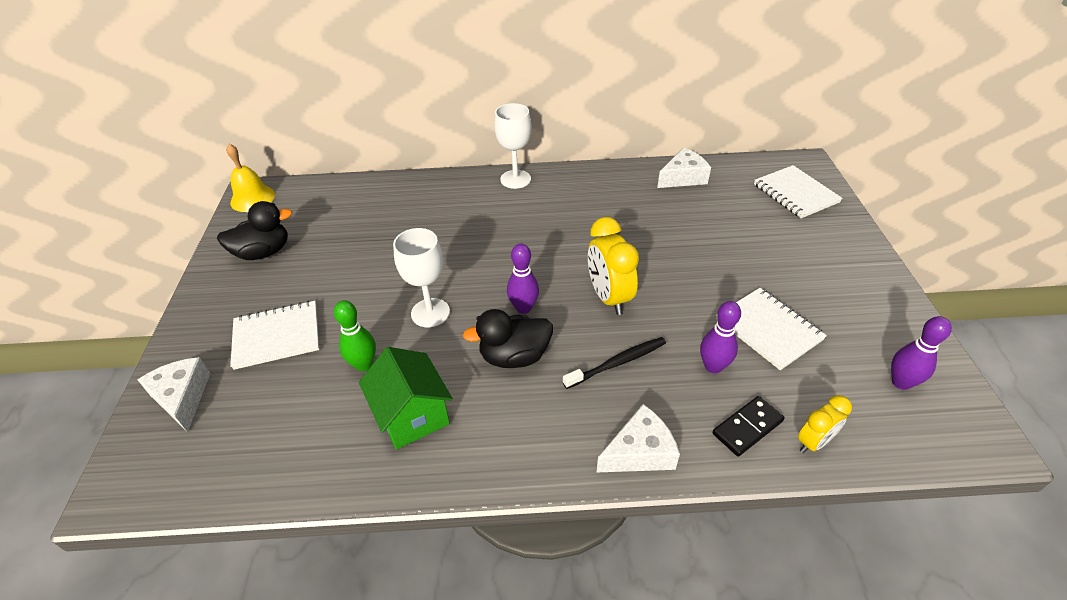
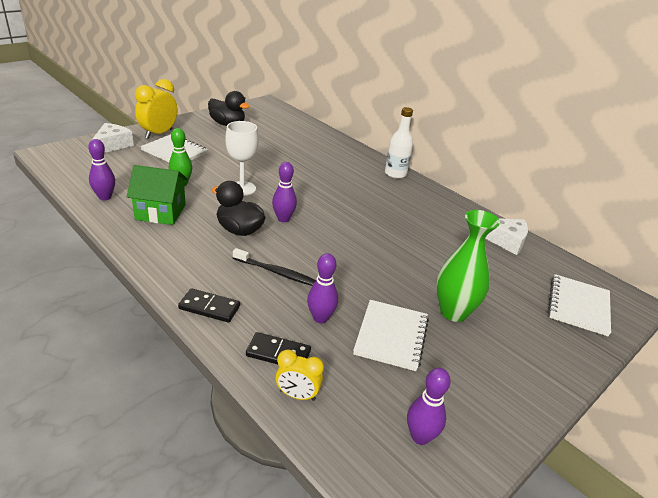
camera: 45 degrees right, 10 degrees down
yellow bell [226,144,275,212] -> none
green house [359,347,453,450] -> green house turned 75 degrees clockwise [127,165,188,225]
white goblet [494,103,532,189] -> white bottle [385,107,413,179]
yellow clock [588,217,639,315] -> yellow clock moved to [135,79,177,139]
white cheese [596,404,680,473] -> black domino [178,288,240,322]
none -> purple bowling pin [88,139,115,200]
none -> green vase [436,210,500,322]

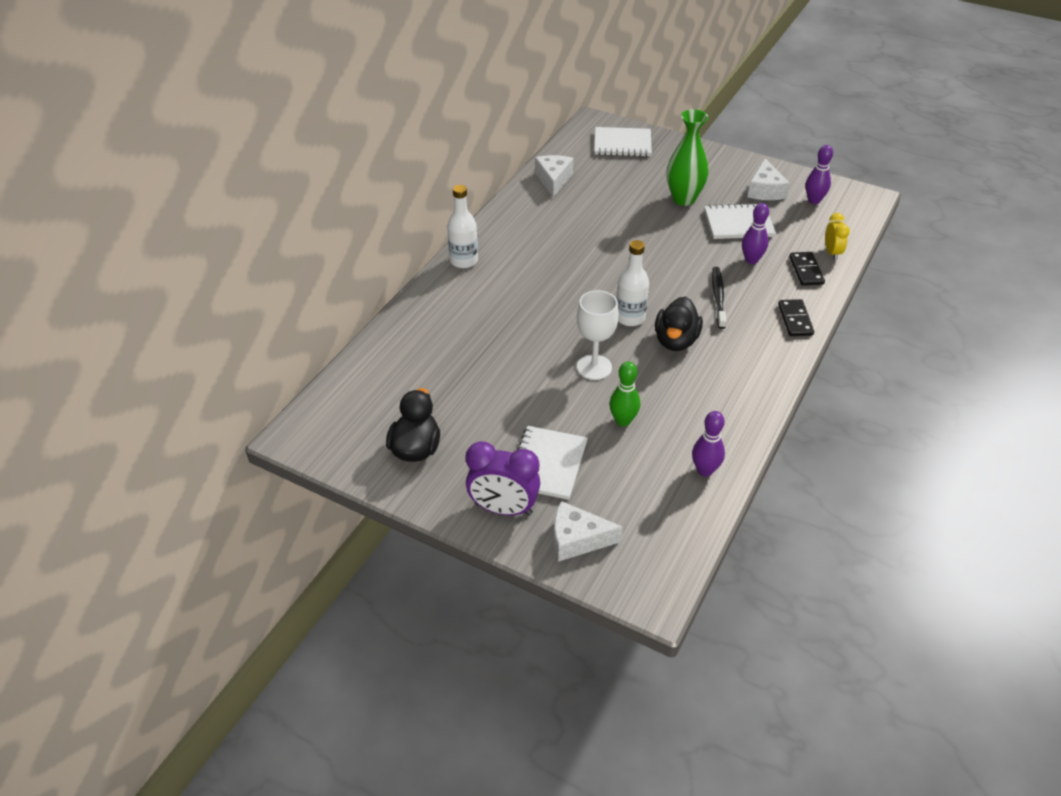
camera: 105 degrees left, 10 degrees up
green house [127,165,188,225] -> none
yellow clock [135,79,177,139] -> purple clock [466,441,540,515]
purple bowling pin [272,162,297,222] -> white bottle [616,240,649,326]
none -> white cheese [747,158,790,200]

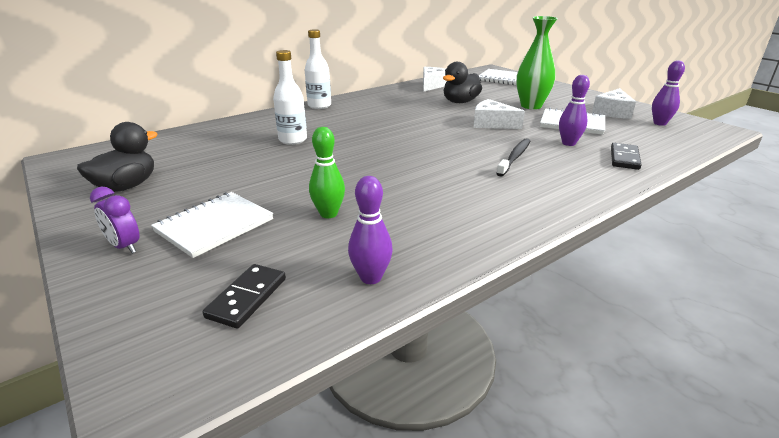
camera: 25 degrees right, 15 degrees down
purple clock [466,441,540,515] -> purple clock [90,187,140,254], size x0.59
white cheese [554,501,623,562] -> white cheese moved to [474,99,525,129]
white goblet [577,290,619,380] -> none
white bottle [616,240,649,326] -> white bottle moved to [273,50,307,145]
black duck [655,297,703,351] -> black duck moved to [443,62,482,103]
black domino [778,299,814,336] -> black domino moved to [203,264,286,329]
yellow clock [825,213,850,260] -> none

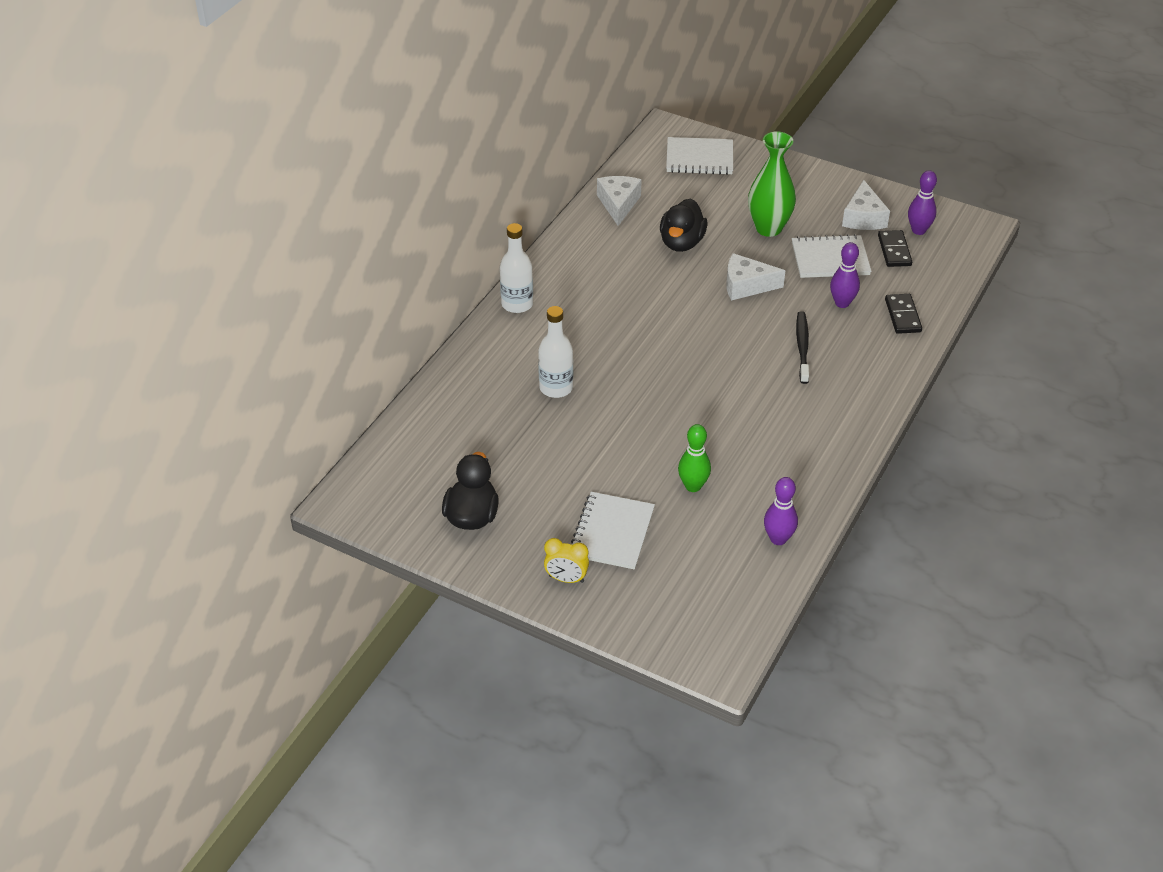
camera: 25 degrees left, 15 degrees up
purple clock [90,187,140,254] -> yellow clock [544,538,589,583]
black domino [203,264,286,329] -> black domino moved to [878,230,912,267]

